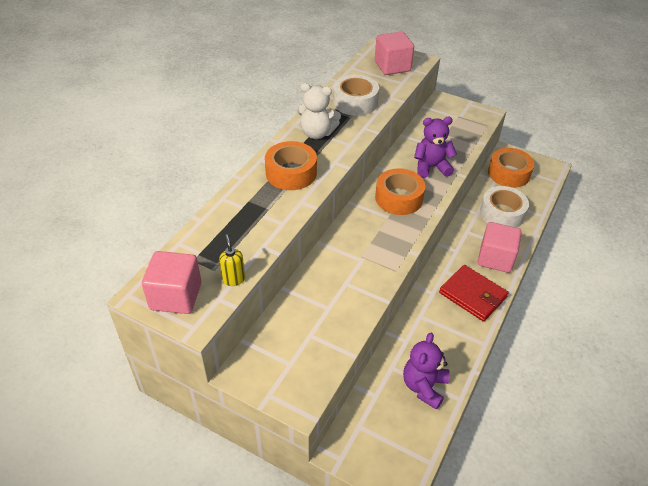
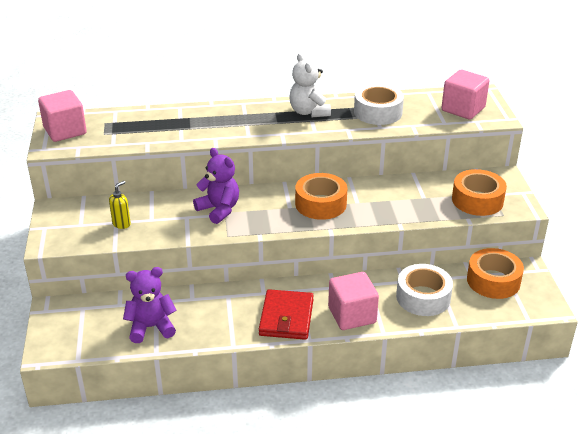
camera: 55 degrees right, 10 degrees down
yellow soap dispenser [219,234,245,286] -> yellow soap dispenser moved to [109,181,131,229]
orange tape [265,141,317,190] -> orange tape moved to [452,169,507,216]
purple teddy bear [414,117,457,178] -> purple teddy bear moved to [193,148,239,224]

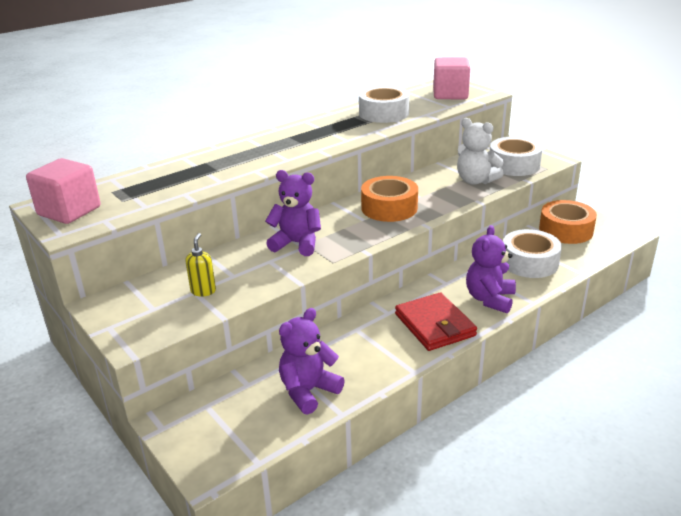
camera: 30 degrees left, 5 degrees down
white teddy bear [289,53,331,117] -> white teddy bear moved to [457,118,504,185]
pink cube [328,272,379,330] -> purple teddy bear [466,225,516,314]
orange tape [452,169,507,216] -> white tape [490,137,543,176]

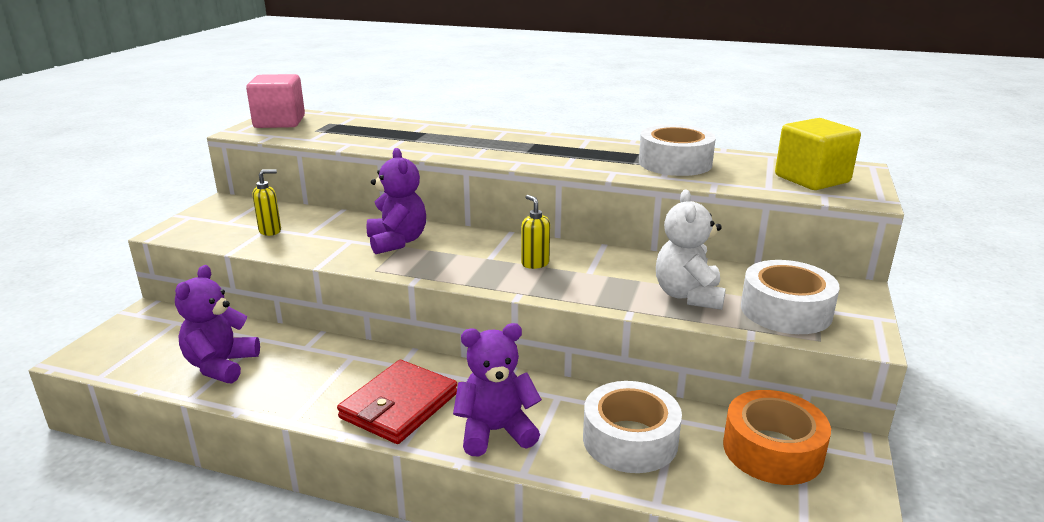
camera: 55 degrees right, 5 degrees down
purple teddy bear [279,308,345,415] -> purple teddy bear turned 90 degrees counterclockwise [175,265,260,383]
orange tape [361,176,418,222] -> yellow soap dispenser [521,195,550,269]
pink cube [433,57,470,99] -> yellow cube [775,118,861,190]

